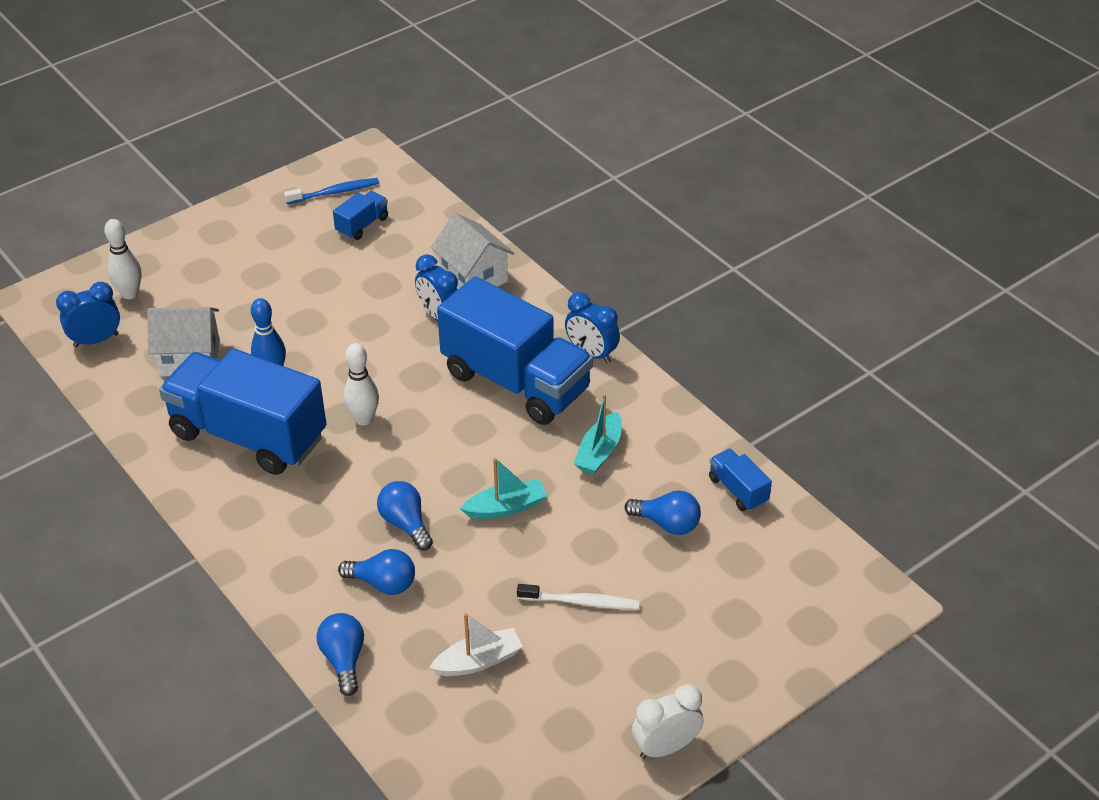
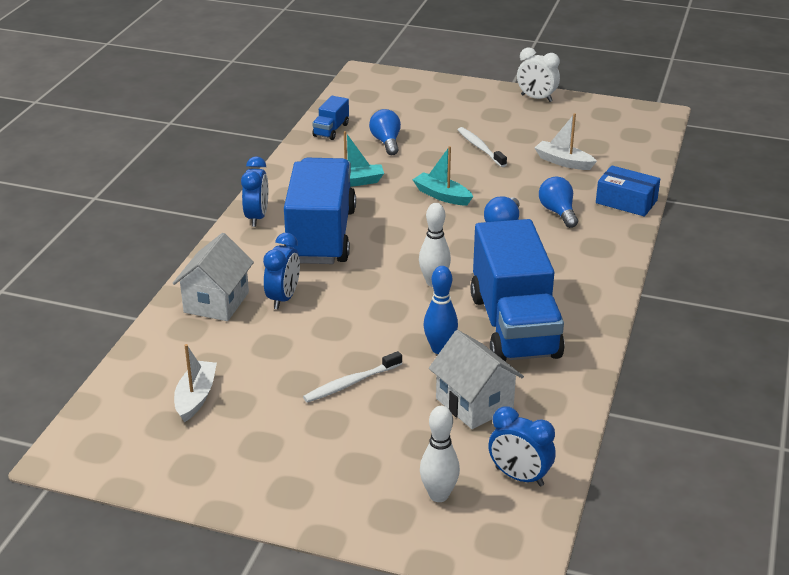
camera: 125 degrees left, 10 degrees down
blue toothbrush [284,178,379,204] -> none
blue light bulb [316,613,364,696] -> blue box [596,165,660,217]
blue truck [333,191,388,240] -> white boat [174,344,217,422]
none -> white toothbrush [303,351,402,403]

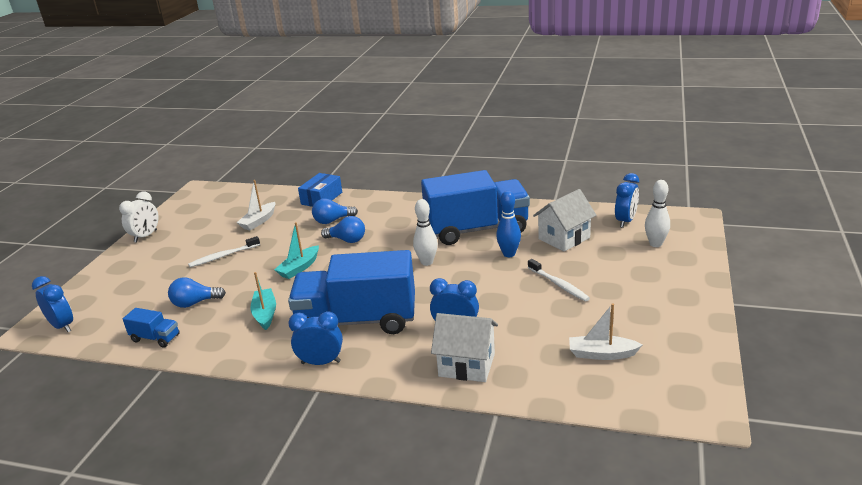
camera: 90 degrees left, 5 degrees down
none -> blue clock [32,276,73,332]

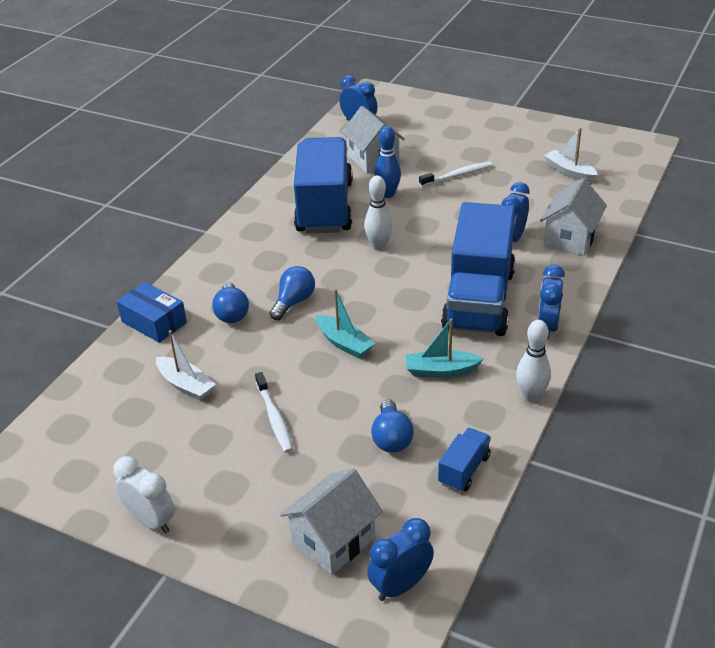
camera: 80 degrees left, 10 degrees up
white boat [569,303,642,360] -> white boat turned 120 degrees clockwise [544,127,598,183]
white bowling pin [645,180,670,247] -> white bowling pin moved to [516,320,551,403]
none -> white house [280,468,383,575]

